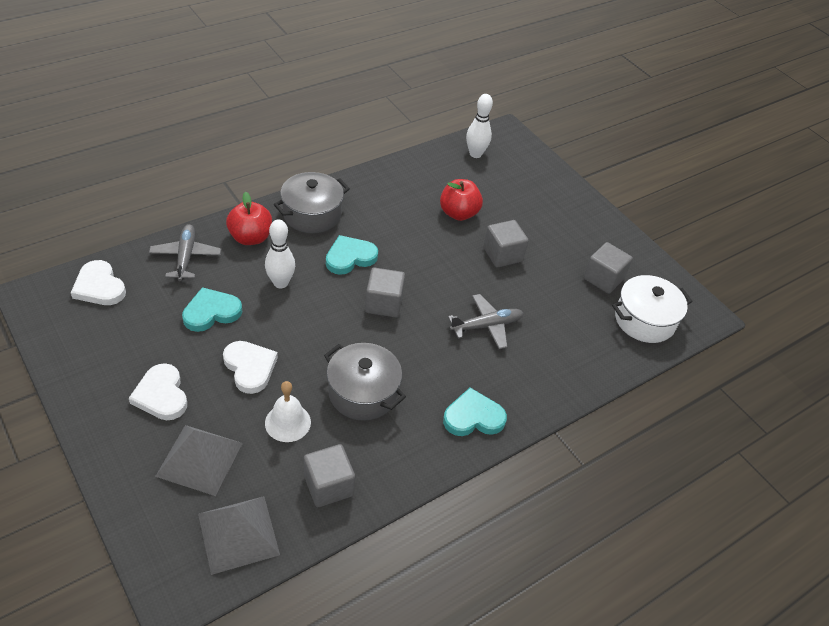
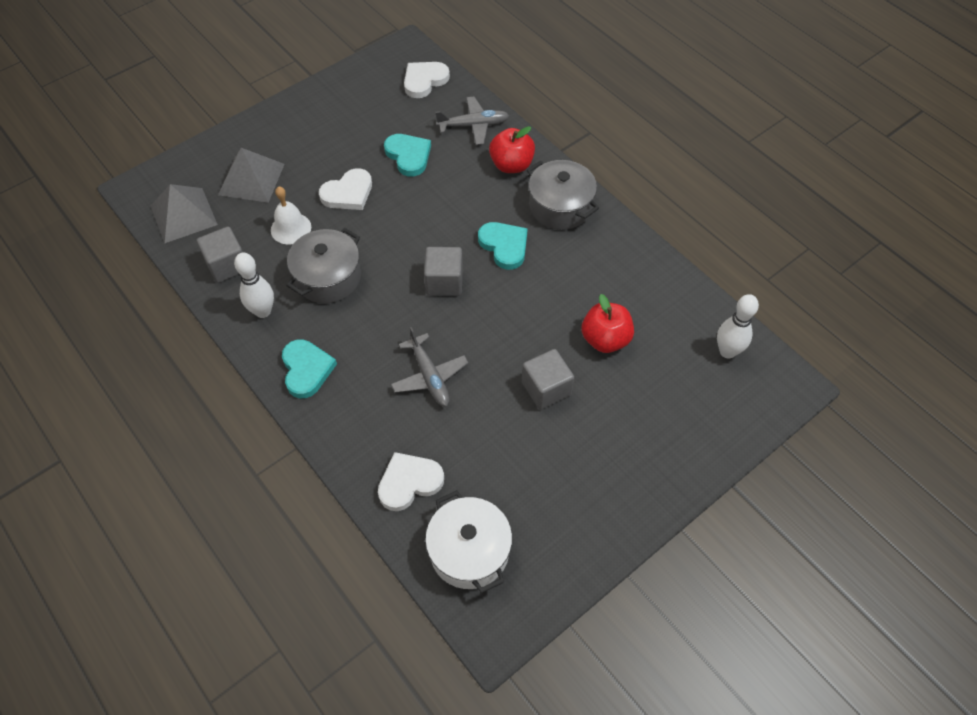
camera: 90 degrees right, 10 degrees up
white heart [129,363,187,420] -> white heart moved to [378,452,444,511]
white bowling pin [265,219,295,288] -> white bowling pin moved to [234,253,274,318]
grey cube [583,242,633,294] -> none

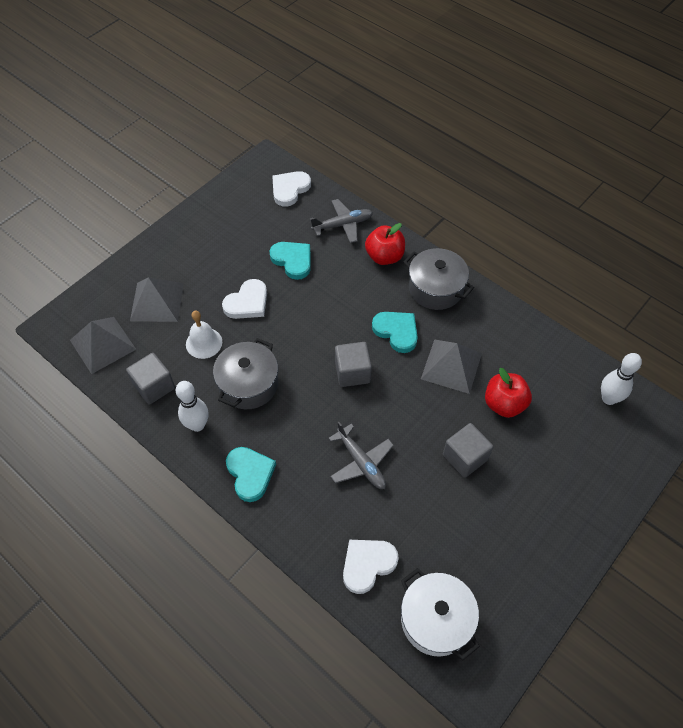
camera: 10 degrees left, 0 degrees up
none -> grey pyramid [421,339,482,394]

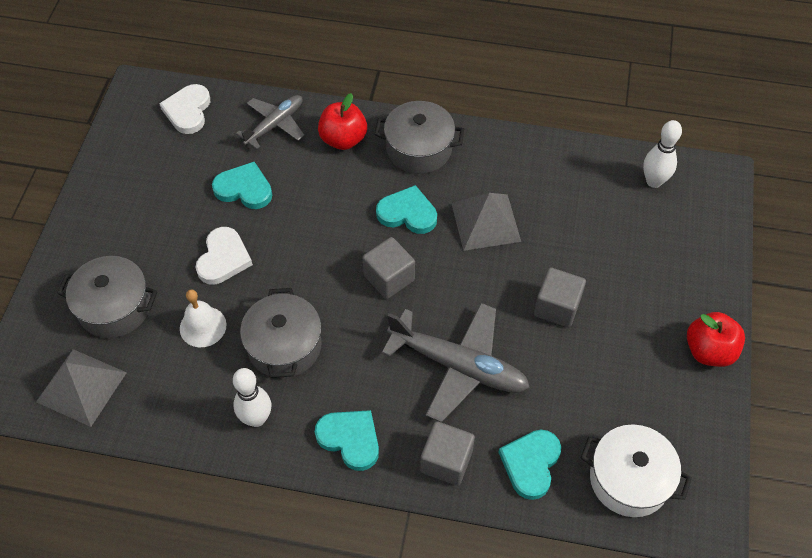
camera: 30 degrees left, 0 degrees up
grey cube [126,353,175,405] -> grey cube moved to [420,421,475,486]
grey pyramid [130,277,184,322] -> grey pot [57,256,157,338]
grey plane [328,422,394,489] -> grey plane [382,303,530,423], size x1.62
white heart [343,540,399,594] -> turquoise heart [498,430,561,500]
red apple [485,368,532,418] -> red apple moved to [687,312,745,367]

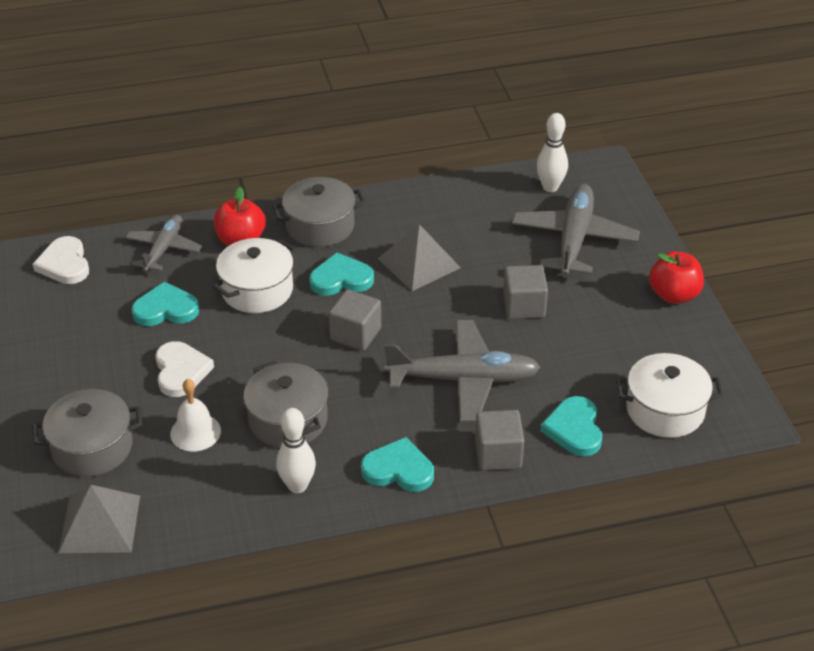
camera: 25 degrees left, 15 degrees down
none -> white pot [213,238,296,313]
none -> grey plane [512,184,640,276]

